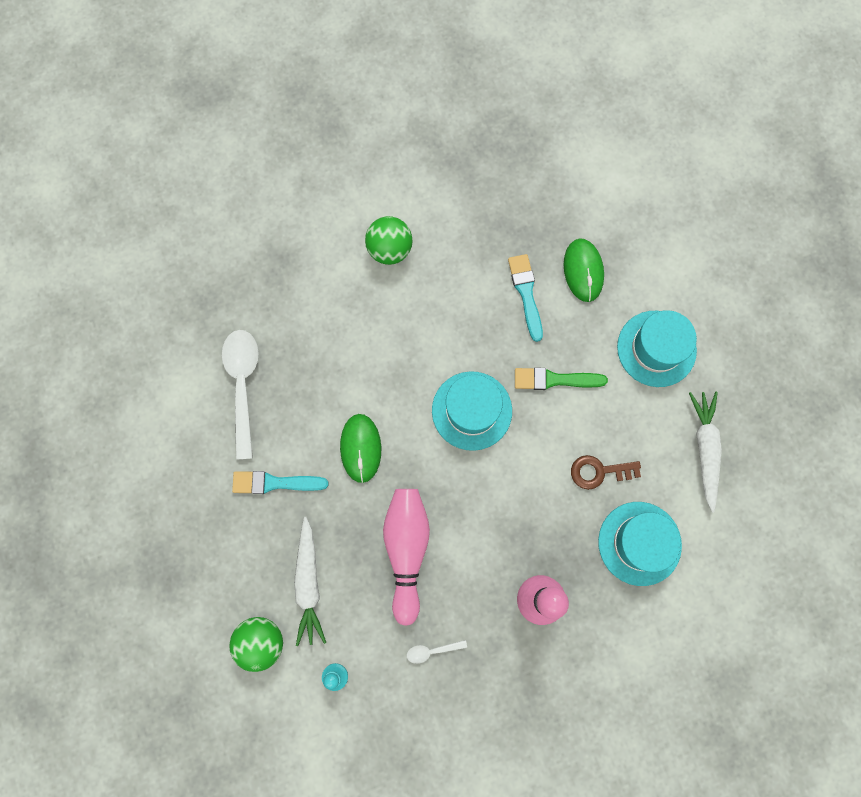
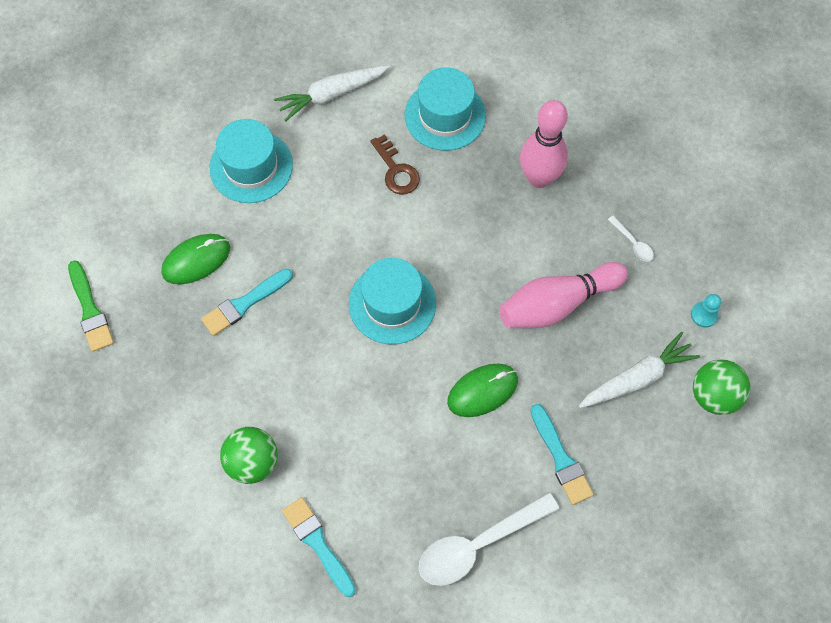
camera: 115 degrees left, 10 degrees down
green brush [515,368,608,390] -> green brush moved to [68,260,114,352]
none -> turquoise brush [282,497,356,597]

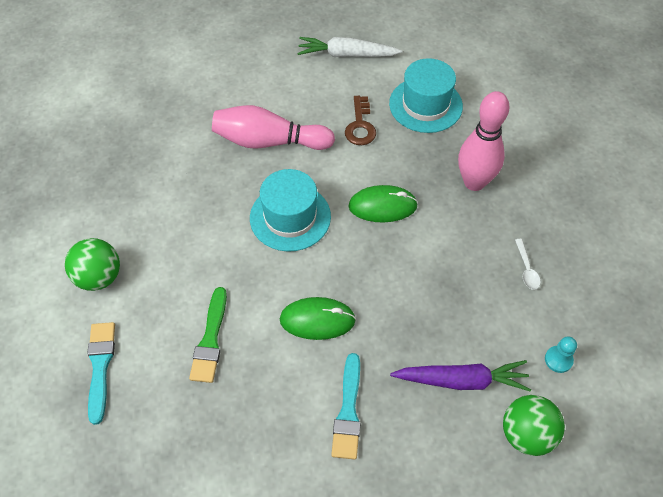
camera: 30 degrees right, 10 degrees down
green brush [68,260,114,352] -> green brush moved to [189,287,227,383]
green mouse [161,234,230,284] -> green mouse moved to [348,185,418,222]
turquoise brush [201,269,293,336] -> none
turquoise hat [210,119,293,203] -> none
white spoon [419,493,559,586] -> none
pink bowling pin [499,262,628,328] -> pink bowling pin moved to [212,105,335,150]
white carrot [579,332,700,408] -> purple carrot [390,360,531,391]

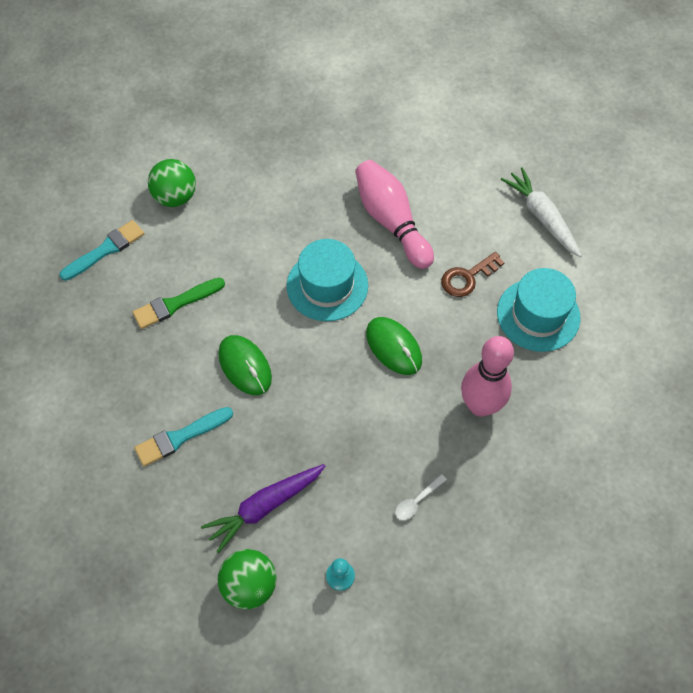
camera: 55 degrees right, 5 degrees up
purple carrot [390,360,531,391] -> purple carrot turned 90 degrees clockwise [201,464,325,553]

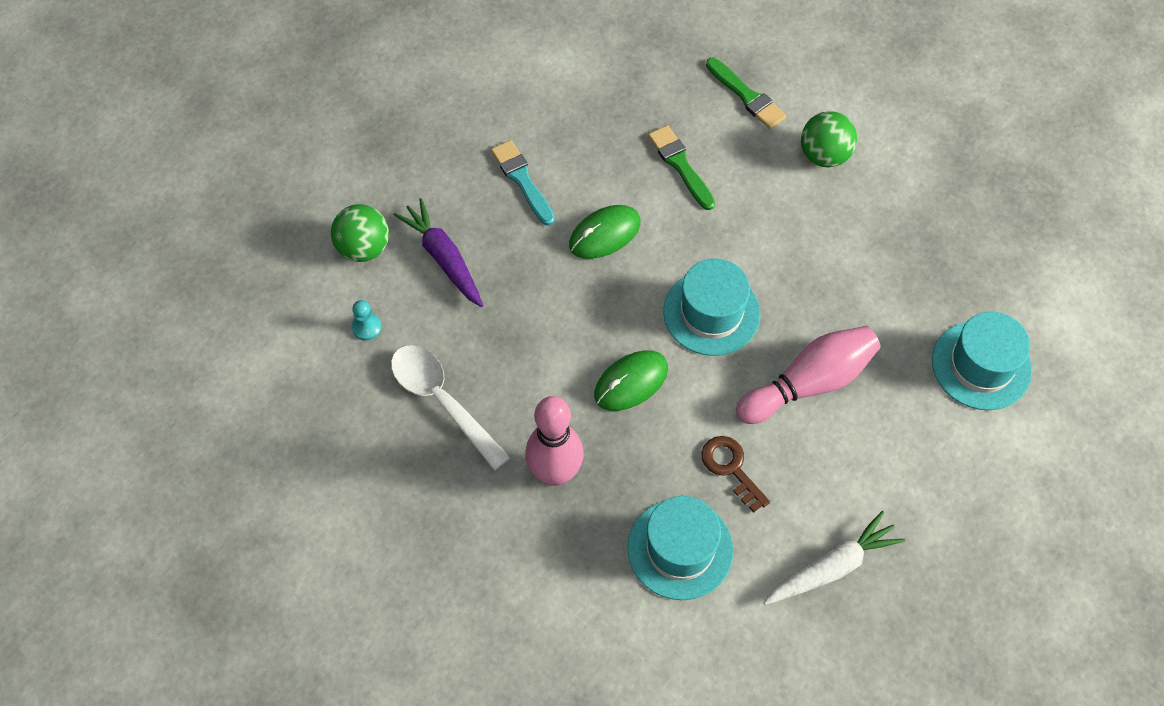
camera: 90 degrees right, 0 degrees up
turquoise brush [59,220,144,281] -> green brush [706,58,786,129]
white spoon [395,474,447,520] -> white spoon [391,345,511,471], size x2.27
none -> turquoise hat [932,311,1032,410]

